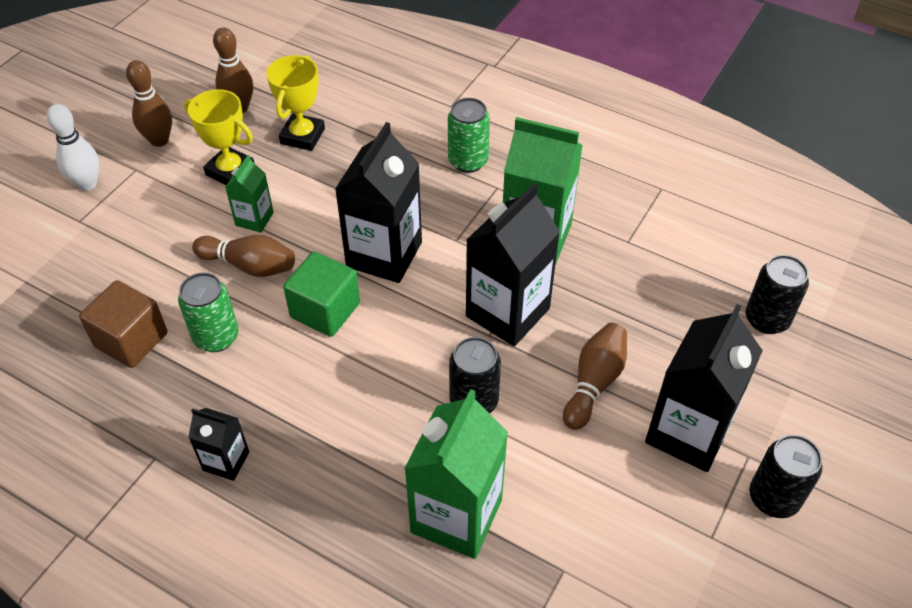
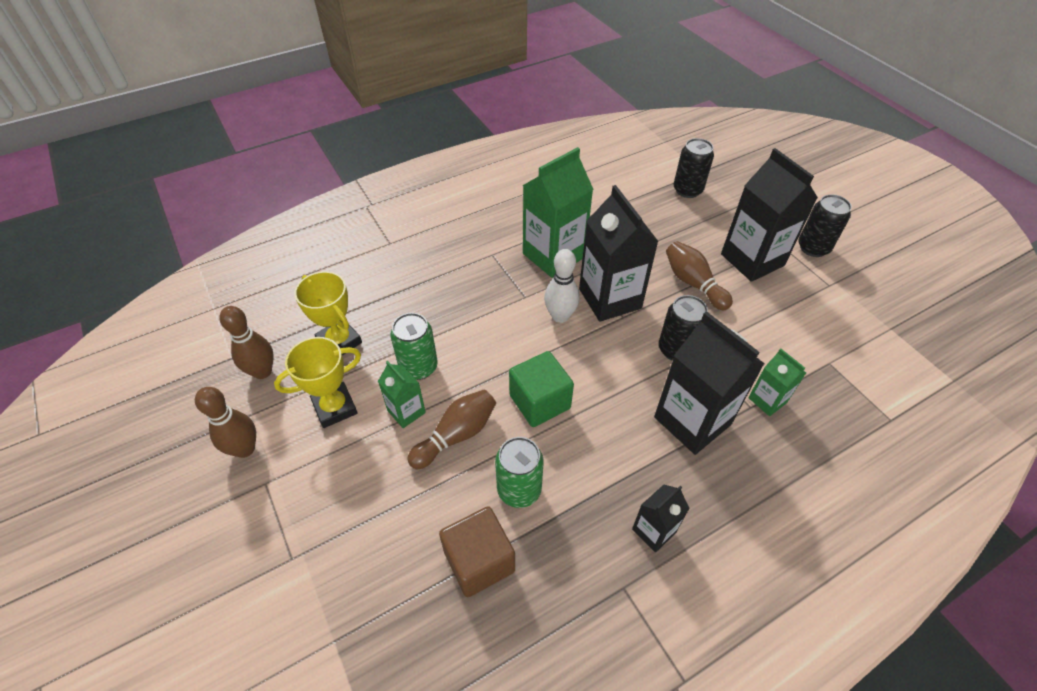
camera: 60 degrees left, 0 degrees up
white bowling pin [47,104,99,191] -> white bowling pin moved to [544,249,580,323]
black carton [335,122,422,283] -> black carton moved to [654,311,765,455]
green carton [404,389,508,559] -> green carton [748,348,806,416], size x0.51
green can [448,98,490,173] -> green can moved to [391,313,438,380]

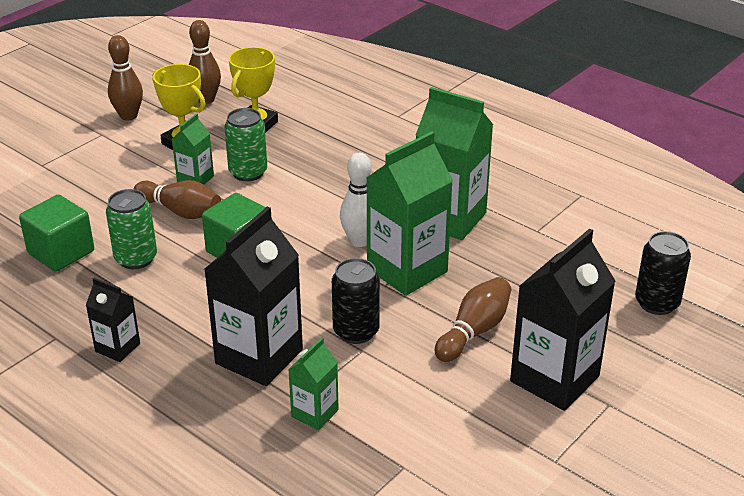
camera: 70 degrees right, 15 degrees down
brown cube [439,506,515,597] -> green cube [19,195,94,272]
black carton [579,185,659,322] -> green carton [367,131,453,296]
black can [798,194,852,257] -> none

